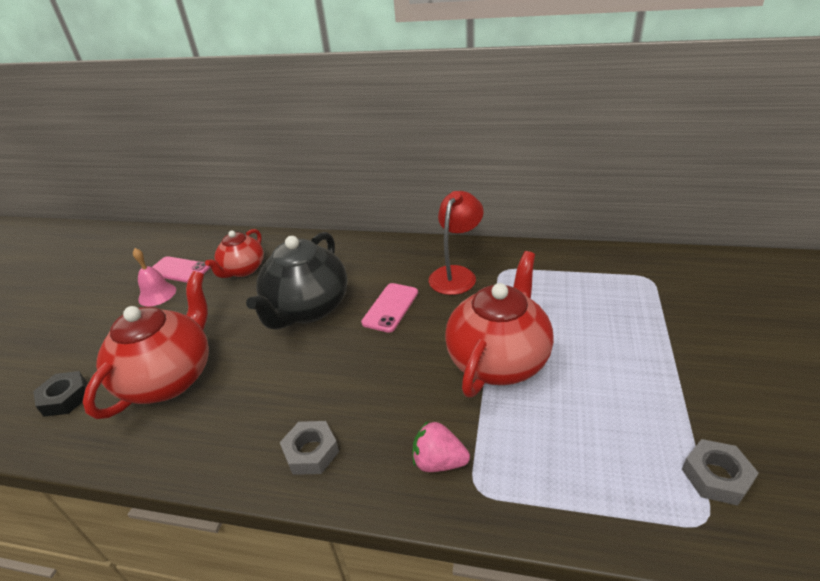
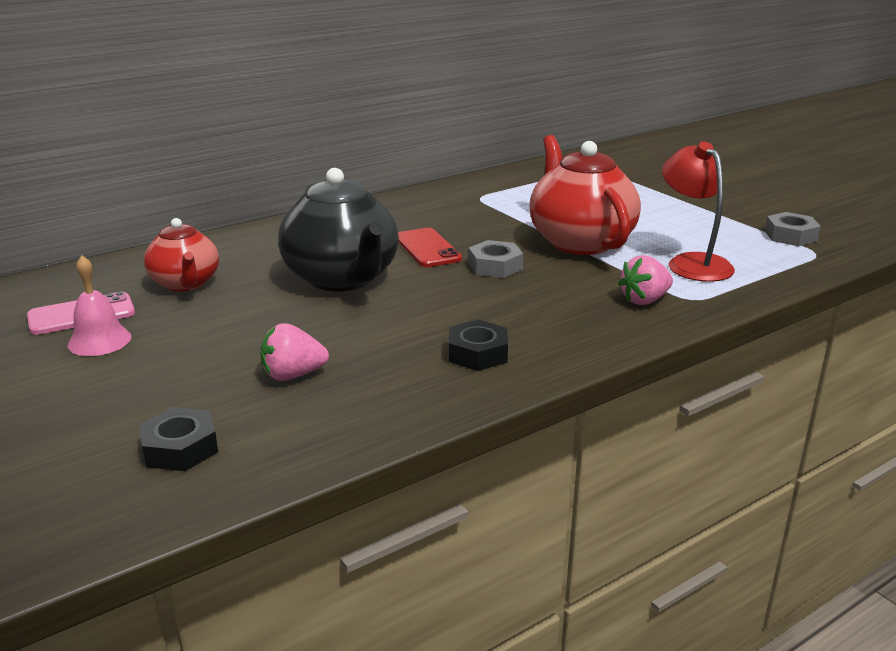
camera: 50 degrees left, 10 degrees down
red teapot [83,271,209,419] -> pink strawberry [260,323,329,381]
grey nut [280,421,339,475] -> grey nut moved to [469,240,523,278]
pink phone [361,283,418,333] -> red phone [398,228,462,267]
red lamp [429,191,483,295] -> red lamp moved to [662,142,735,282]
none -> black nut [448,320,508,371]

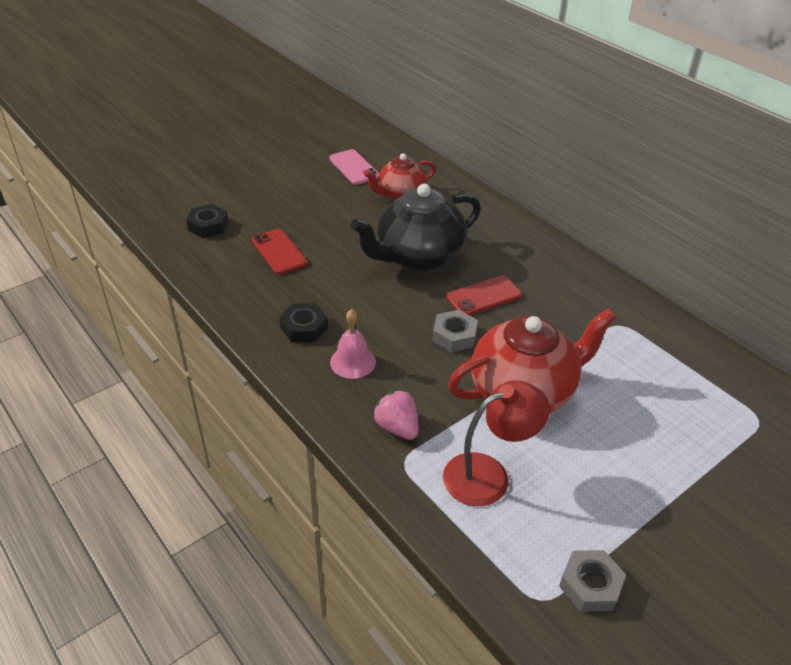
camera: 85 degrees right, 15 degrees up
pink bell [67,255,131,356] -> pink bell moved to [330,309,376,379]
pink strawberry [260,323,329,381] -> red phone [252,229,308,275]

